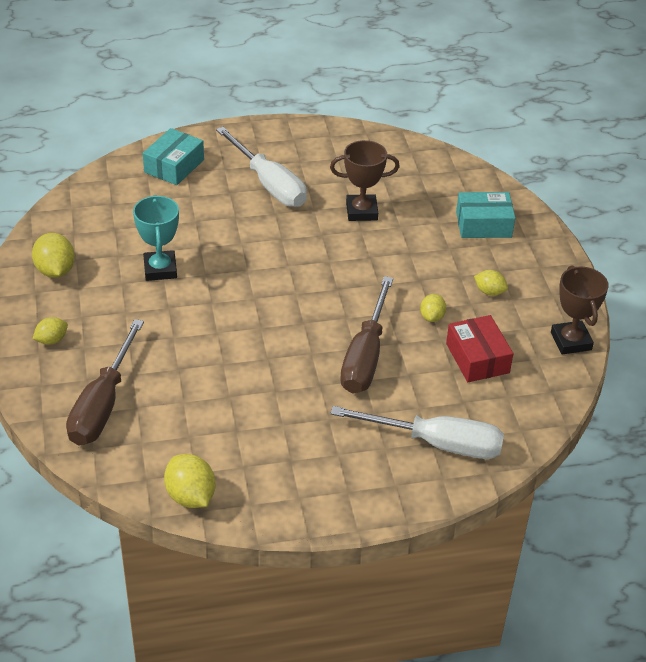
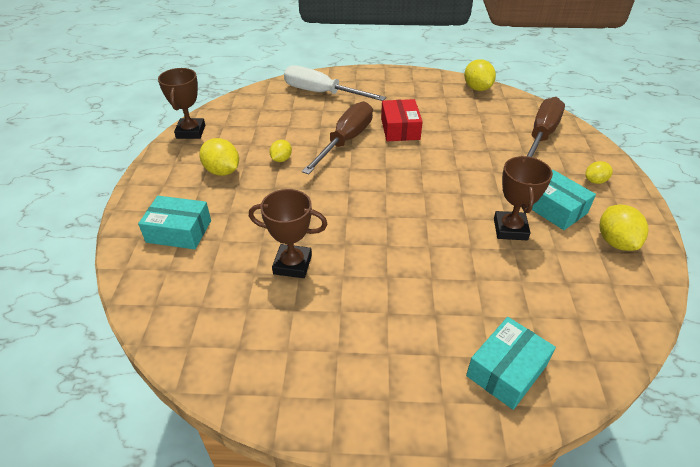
camera: 165 degrees left, 0 degrees up
turquoise trophy [133,195,179,281] -> brown trophy [494,156,553,240]
white screwdriver [216,127,307,207] -> none
red box [446,315,513,382] -> red box moved to [381,99,423,141]
yellow lemon [474,270,508,296] -> yellow lemon [199,138,239,176], size x1.64
none -> turquoise box [532,170,596,230]

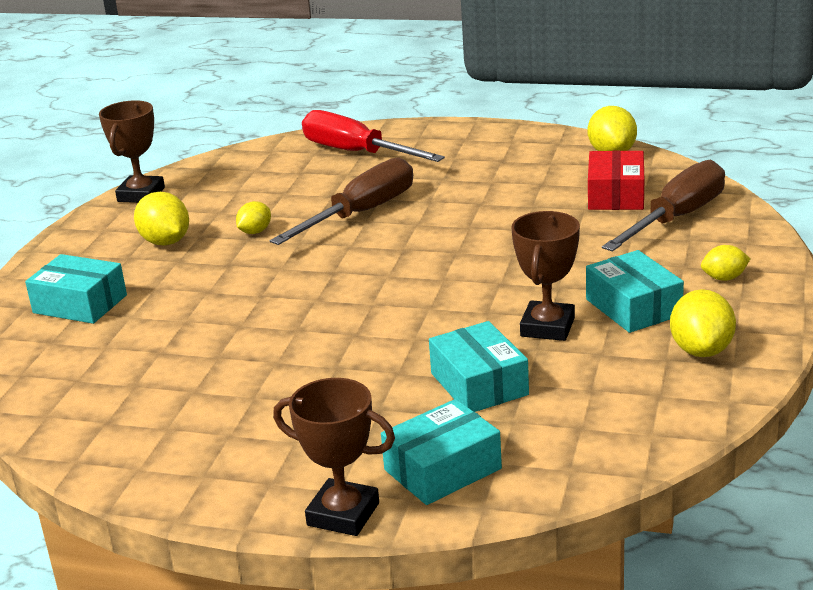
camera: 15 degrees right, 15 degrees down
brown trophy [249,189,327,278] -> brown trophy moved to [273,378,395,536]
white screwdriver [284,65,386,101] -> red screwdriver [302,110,445,162]
red box [381,99,423,141] -> red box moved to [588,150,644,210]
none -> turquoise box [429,321,529,412]

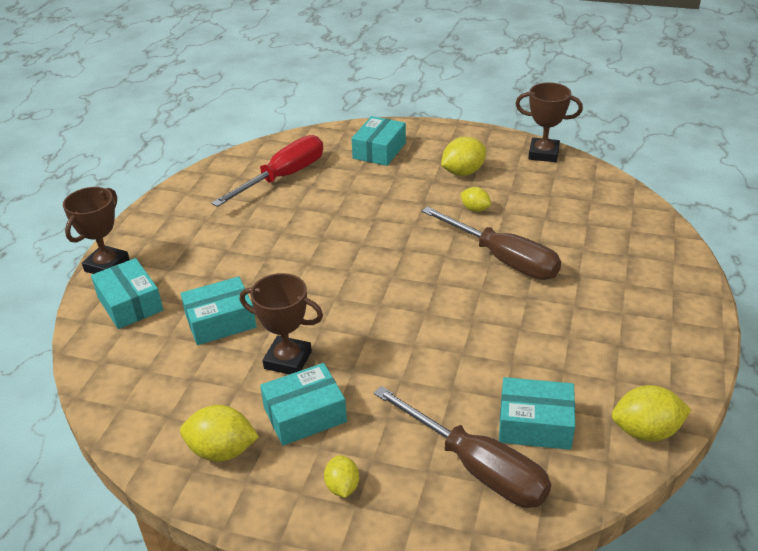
camera: 90 degrees right, 10 degrees up
red screwdriver [302,110,445,162] -> red screwdriver moved to [211,135,323,207]
red box [588,150,644,210] -> turquoise box [499,377,575,450]

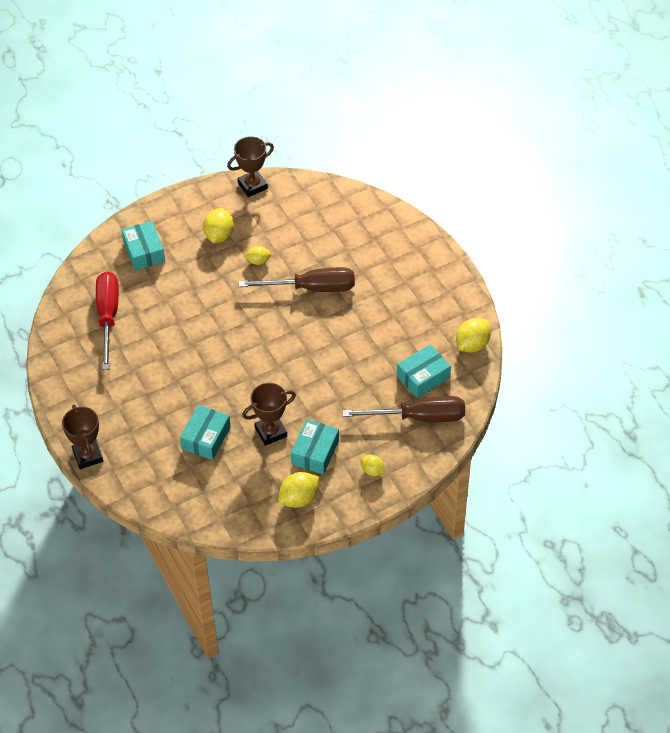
camera: 45 degrees left, 15 degrees up
turquoise box [91,258,163,329] -> none

